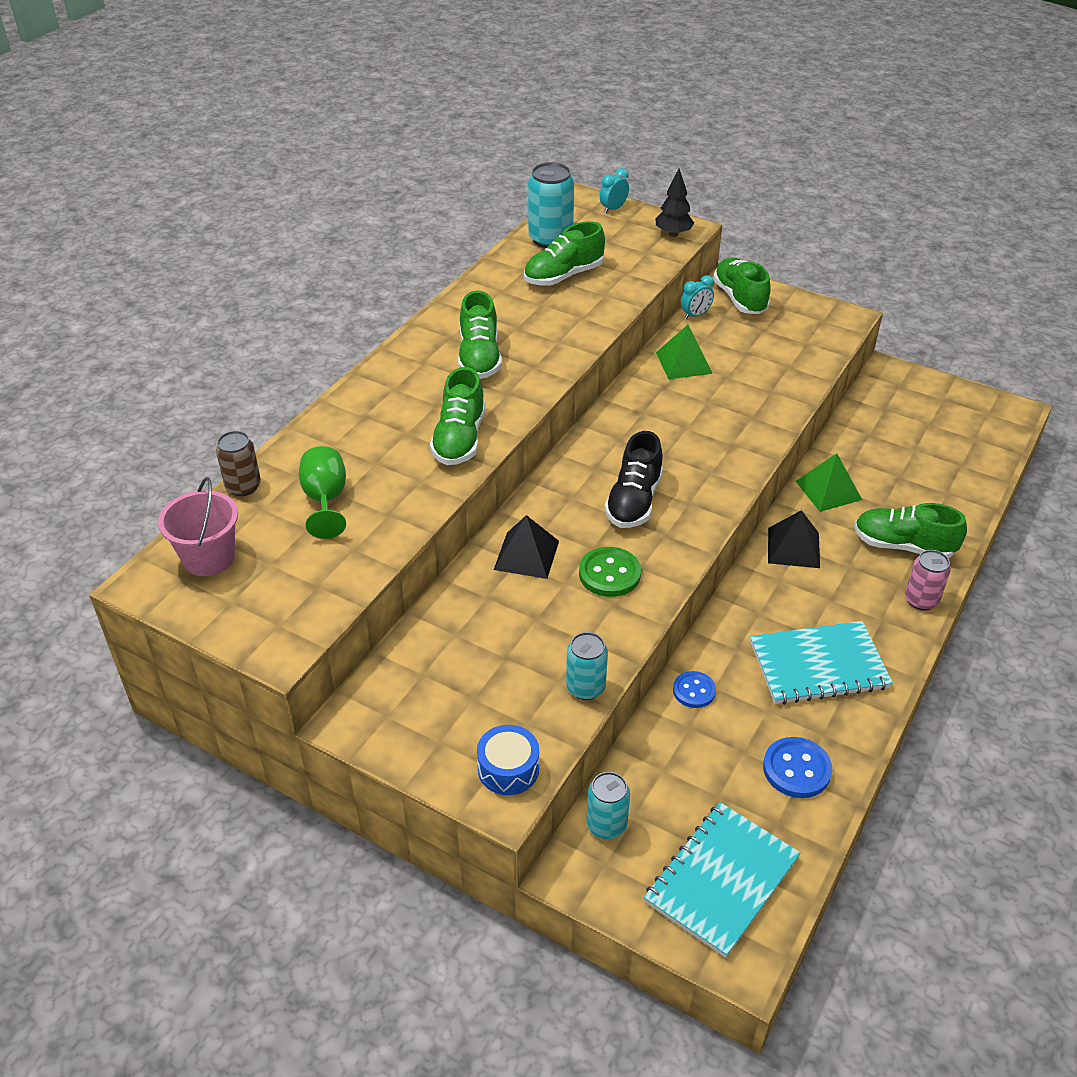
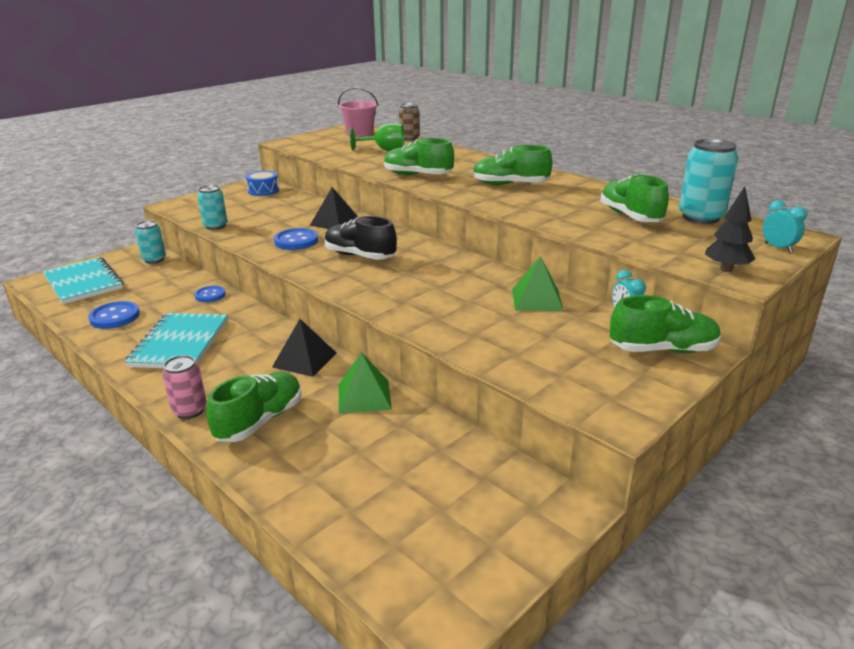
camera: 105 degrees right, 15 degrees down
blue drum [477,725,539,795] -> blue drum moved to [246,171,279,196]
green button [579,547,641,597] -> blue button [274,228,318,250]

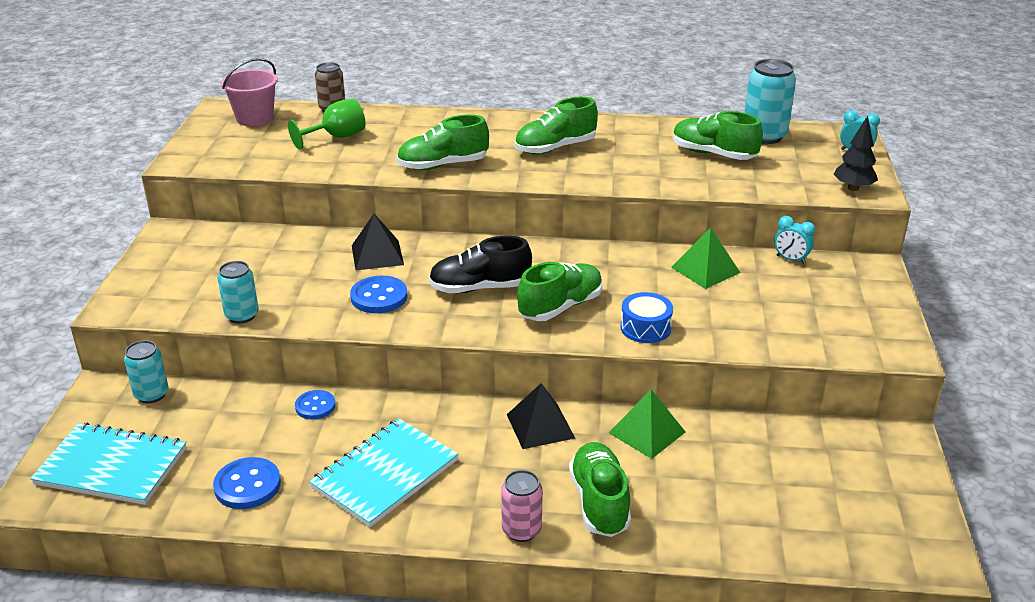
camera: 40 degrees left, 5 degrees up
turquoise notebook [125,313,228,368] -> turquoise notebook turned 75 degrees clockwise [309,418,458,527]
blue drum [246,171,279,196] -> blue drum moved to [620,292,673,343]
green shoe [610,295,721,353] -> green shoe moved to [517,262,602,321]

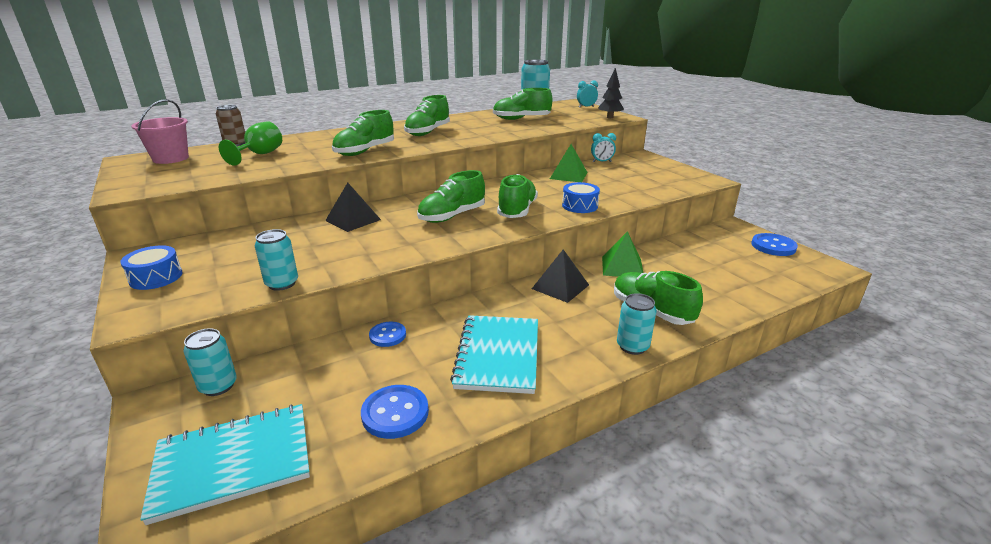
camera: 35 degrees left, 5 degrees down
blue button [350,276,408,313] -> blue button moved to [751,233,798,256]
black shoe [429,236,532,293] -> green shoe [417,170,485,223]
pink can [501,470,543,542] -> turquoise can [617,293,657,355]
none -> blue drum [120,245,182,290]

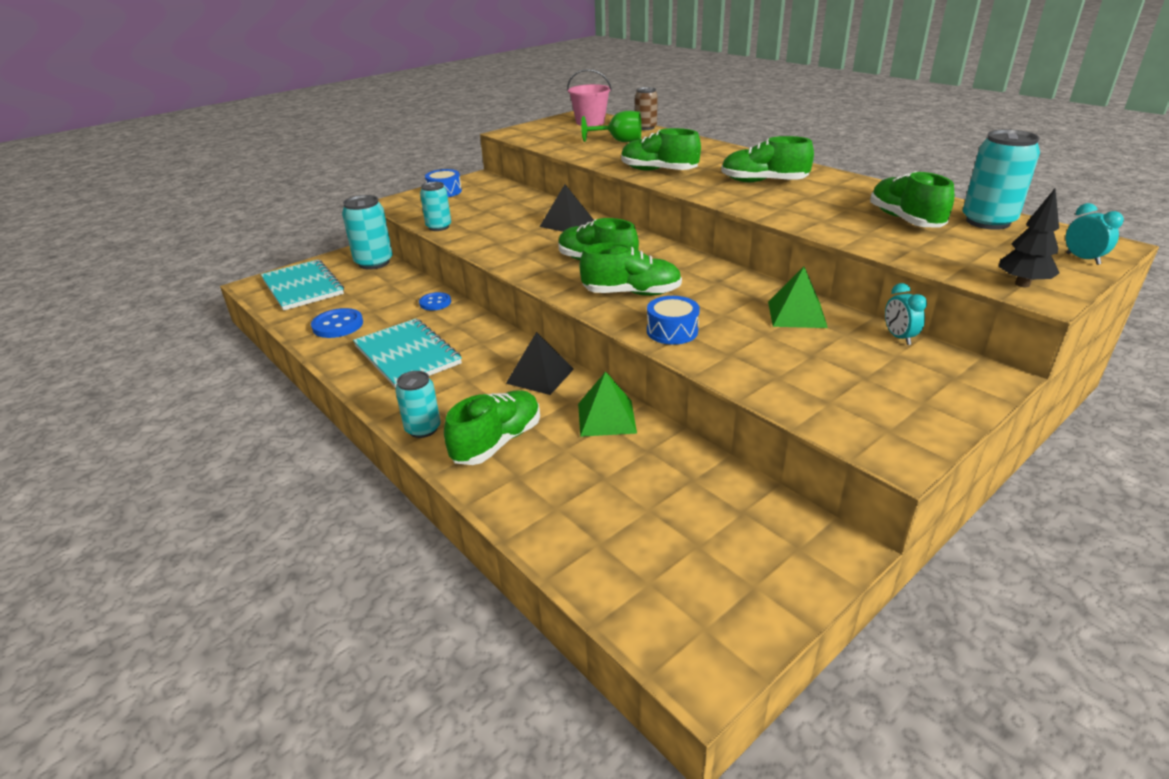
camera: 80 degrees right, 5 degrees up
turquoise can [183,328,237,396] -> turquoise can [342,195,393,270], size x1.57
turquoise notebook [450,315,538,394] -> turquoise notebook turned 60 degrees clockwise [353,319,462,388]
blue button [751,233,798,256] -> none

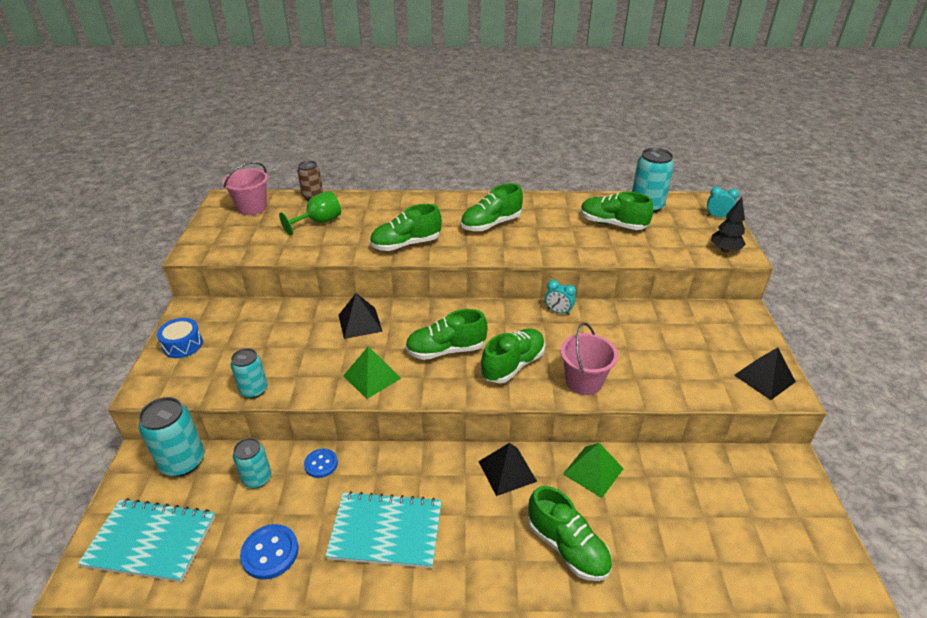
camera: 50 degrees left, 5 degrees up
turquoise can [395,371,440,438] -> turquoise can moved to [233,438,271,488]
green shoe [444,390,540,465] -> green shoe turned 150 degrees clockwise [528,486,612,581]
blue drum [647,296,700,345] -> pink bucket [560,323,618,395]
green pyramid [768,267,828,328] -> green pyramid moved to [343,346,401,399]
turquoise clock [885,283,927,345] -> turquoise clock moved to [545,280,576,315]
none -> black pyramid [734,348,796,400]

